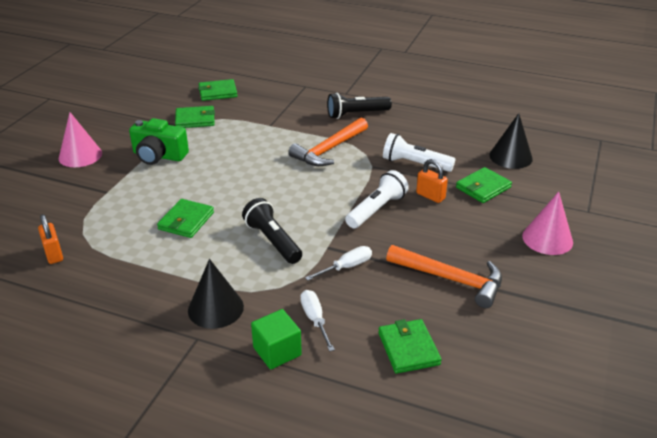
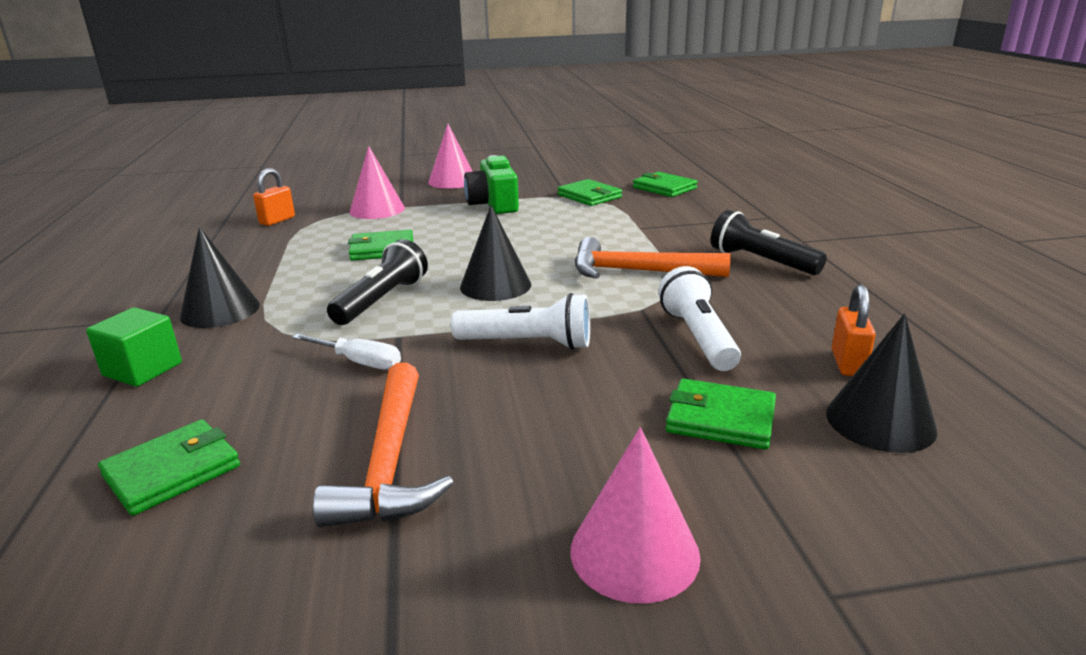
camera: 60 degrees right, 10 degrees down
white screwdriver [300,290,335,352] -> none
orange padlock [416,159,448,203] -> orange padlock moved to [832,284,876,376]
none -> pink cone [350,146,405,219]
none -> black cone [460,205,531,301]

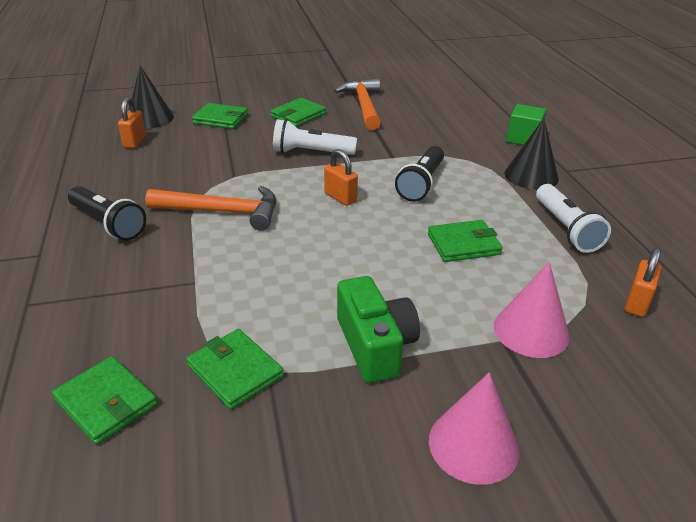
camera: 175 degrees right, 10 degrees up
green wallet [98,420,240,516] -> green wallet moved to [270,98,326,127]
white screwdriver [292,334,401,370] -> none
black cone [460,205,531,301] -> orange padlock [324,149,358,206]
pink cone [570,427,701,604] -> none
white flashlight [658,266,741,371] -> white flashlight moved to [536,184,611,253]

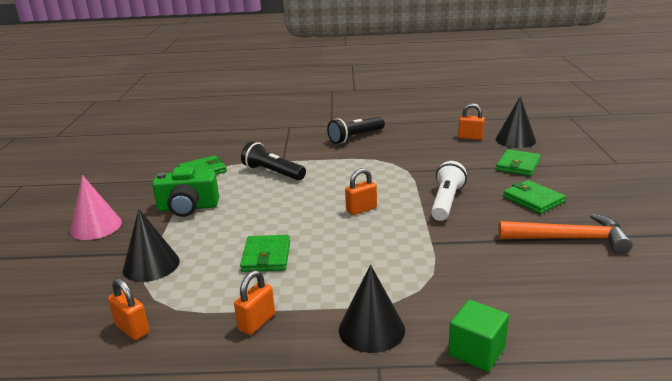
camera: 105 degrees right, 10 degrees down
green wallet [52,356,157,445] -> none
orange hammer [145,186,276,231] -> none
black flashlight [395,146,444,202] -> black flashlight moved to [241,142,306,180]
pink cone [494,262,570,358] -> black cone [123,209,180,282]
white flashlight [536,184,611,253] -> orange padlock [234,270,275,335]

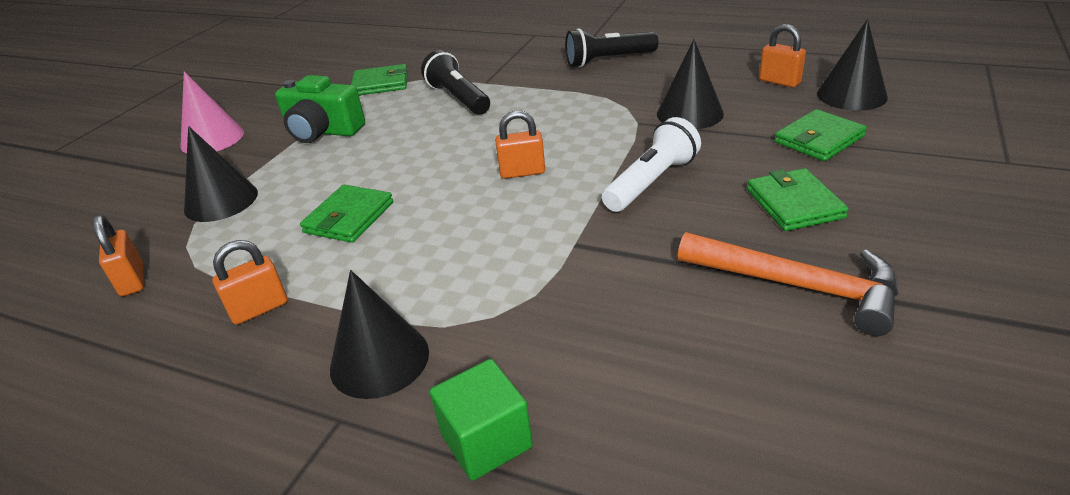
camera: 25 degrees right, 10 degrees up
none -> black cone [657,39,724,129]

